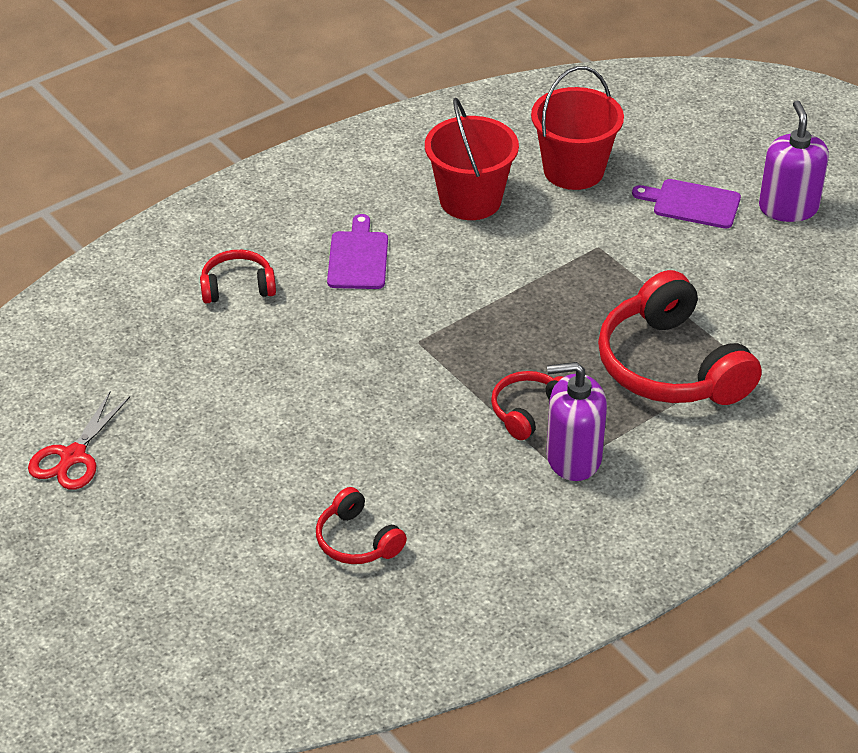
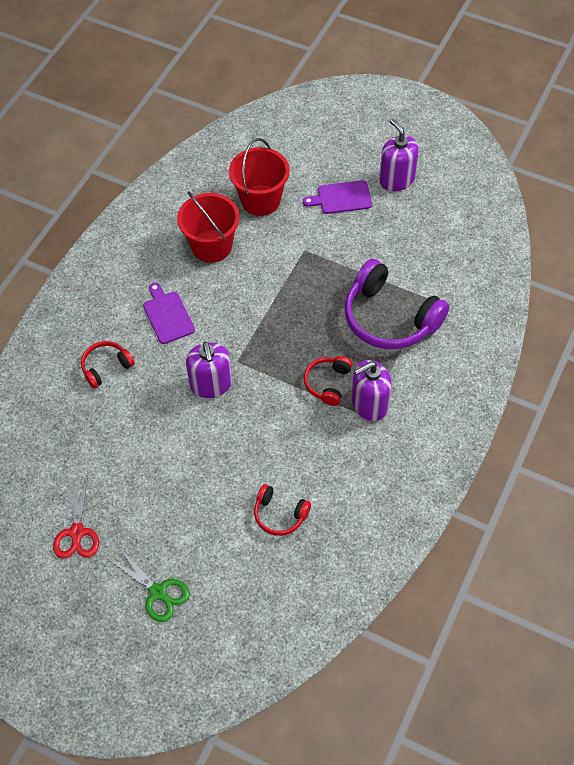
camera: 25 degrees left, 15 degrees up
red headphones [598,270,762,405] -> purple headphones [345,259,449,349]
none -> green scissors [108,549,190,622]
none -> purple soap dispenser [186,342,232,398]

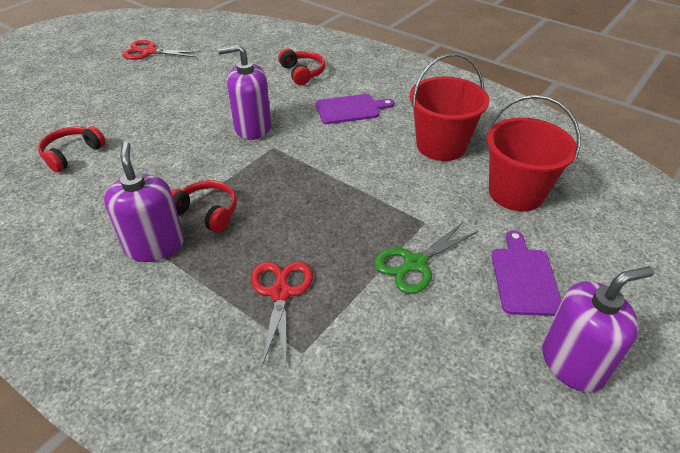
camera: 100 degrees right, 15 degrees down
green scissors [108,549,190,622] -> green scissors moved to [374,221,479,294]
purple headphones [345,259,449,349] -> red scissors [251,262,313,368]

